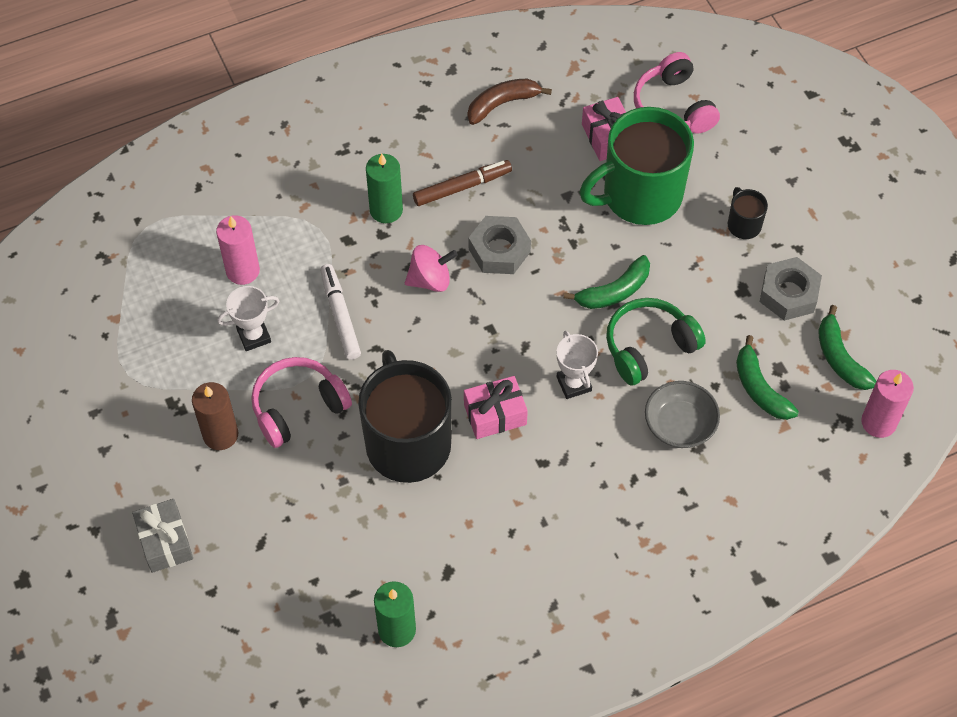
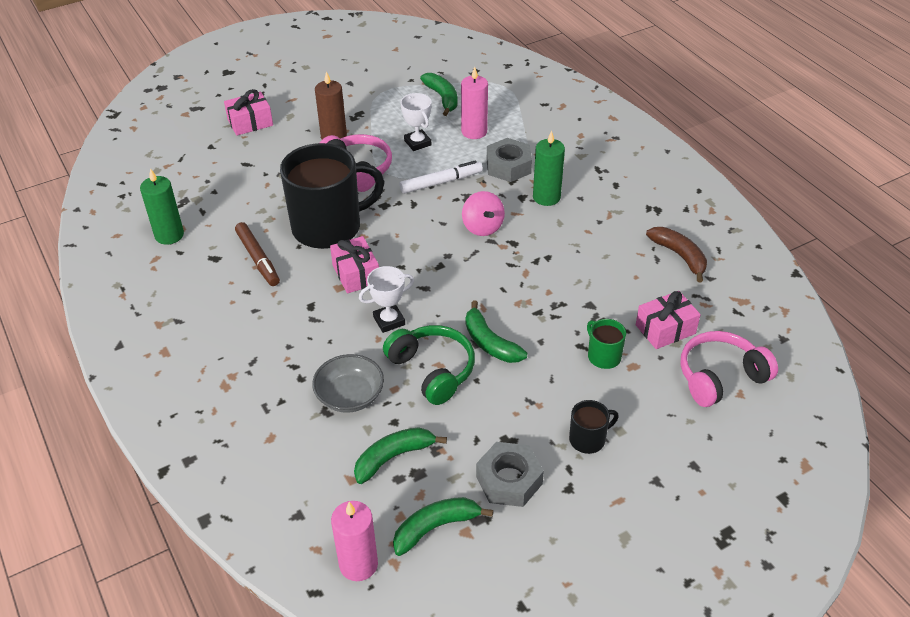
camera: 85 degrees right, 15 degrees down
grey gift [132,499,193,573] -> pink gift [224,89,273,136]
brown marker [413,160,512,206] -> brown marker moved to [235,222,280,286]
grey nut [469,216,531,274] -> grey nut moved to [487,138,532,182]
green mug [579,107,694,225] -> green mug [587,319,626,369], size x0.43
none -> green banana [420,73,457,116]

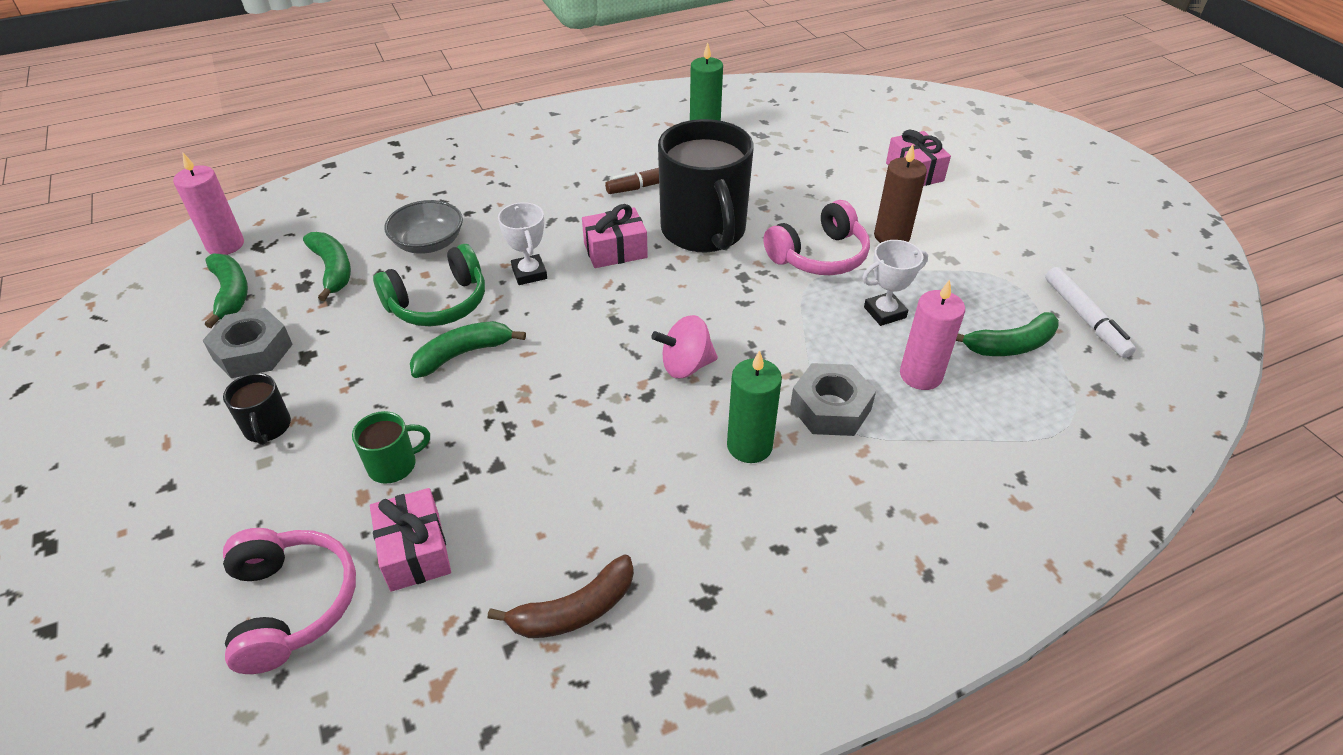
camera: 95 degrees right, 0 degrees up
white marker [400,160,483,194] -> white marker moved to [1045,267,1136,358]

